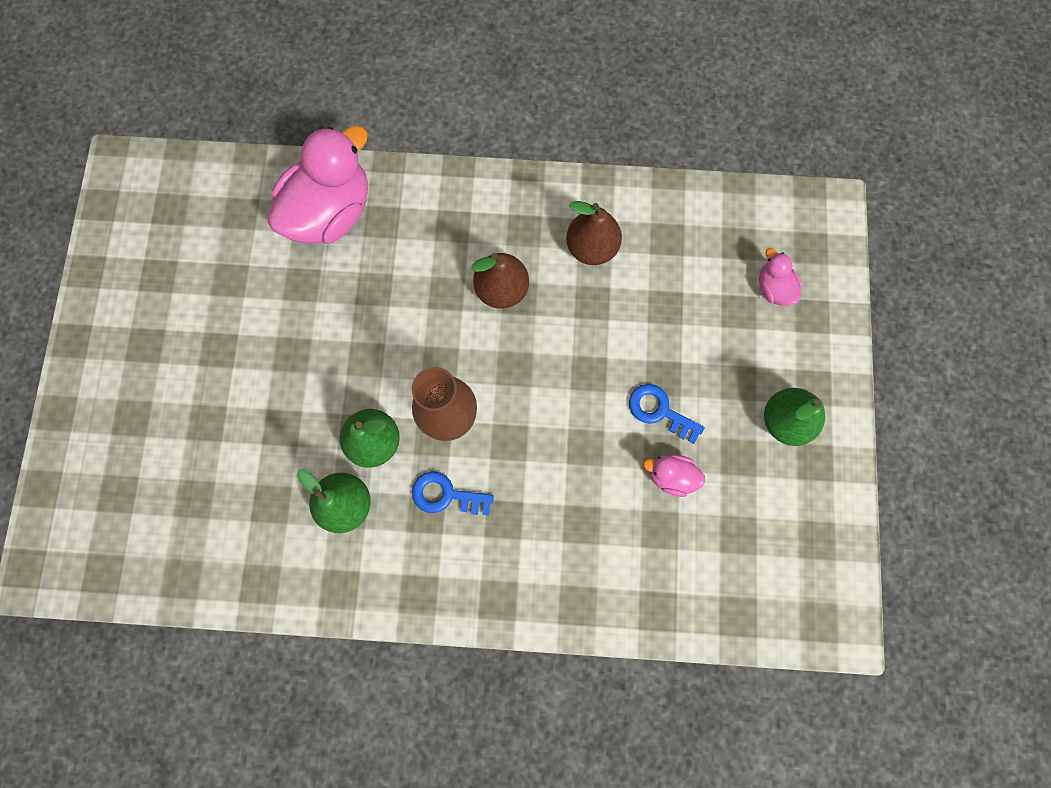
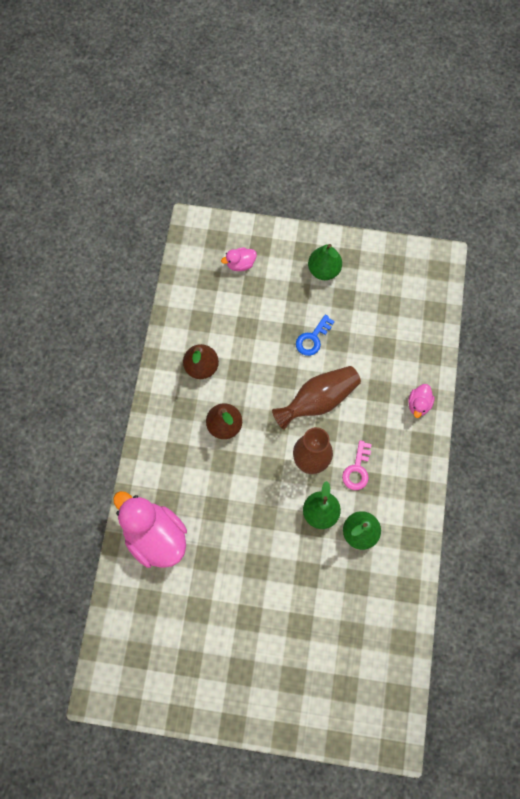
camera: 85 degrees left, 5 degrees down
blue key [412,471,494,515] -> pink key [342,440,372,490]
pink duck [643,454,705,497] -> pink duck moved to [408,384,435,418]
none -> brown vase [272,366,361,430]

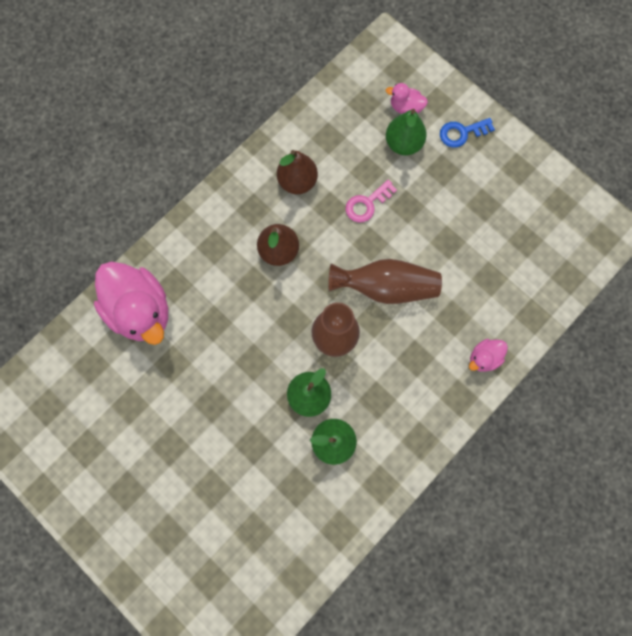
camera: 35 degrees right, 5 degrees up
pink duck [113,491,187,568] -> pink duck turned 150 degrees clockwise [94,262,168,345]
blue key [296,315,335,356] -> blue key moved to [440,118,495,148]
green pear [308,244,342,280] -> green pear moved to [386,109,427,155]
pink key [342,440,372,490] -> pink key moved to [345,180,397,222]

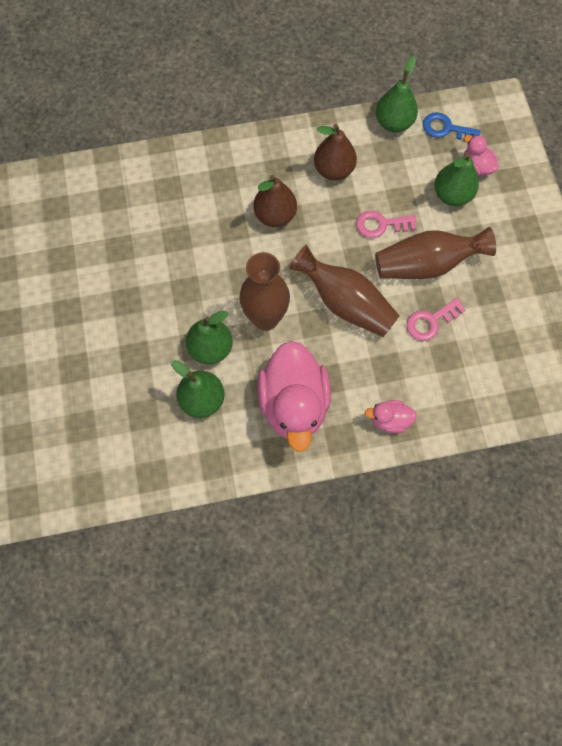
camera: 35 degrees right, 5 degrees down
pink duck [94,262,168,345] -> pink duck moved to [257,341,331,452]
blue key [440,118,495,148] -> blue key moved to [423,112,481,141]
none -> brown vase [375,227,496,279]
none -> green pear [376,56,418,132]
none -> pink key [406,298,466,341]

